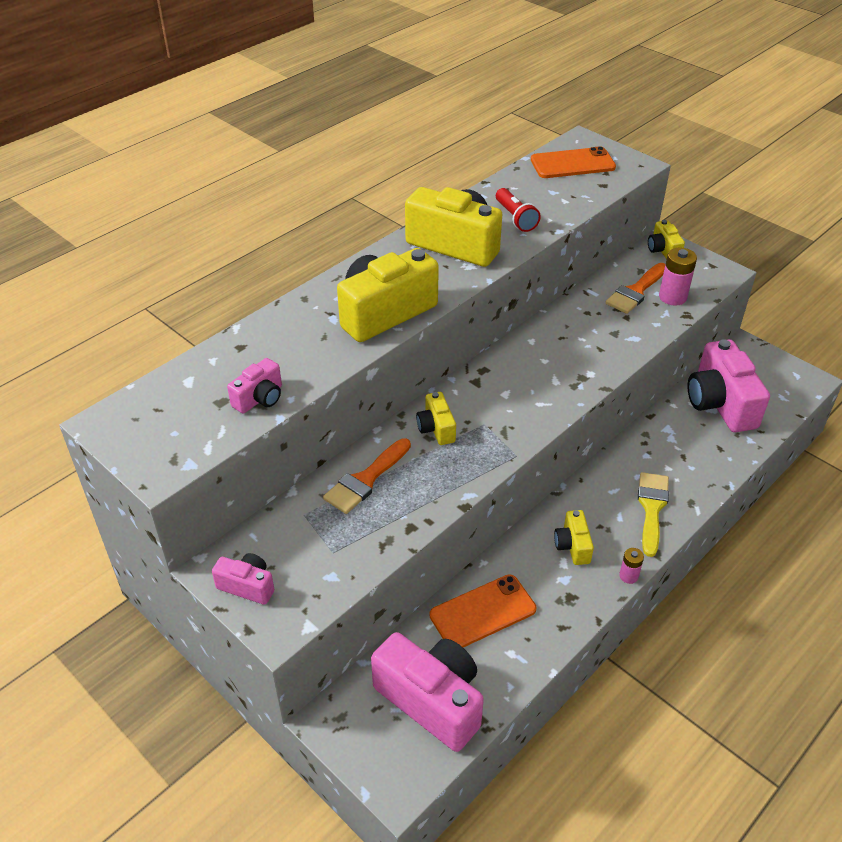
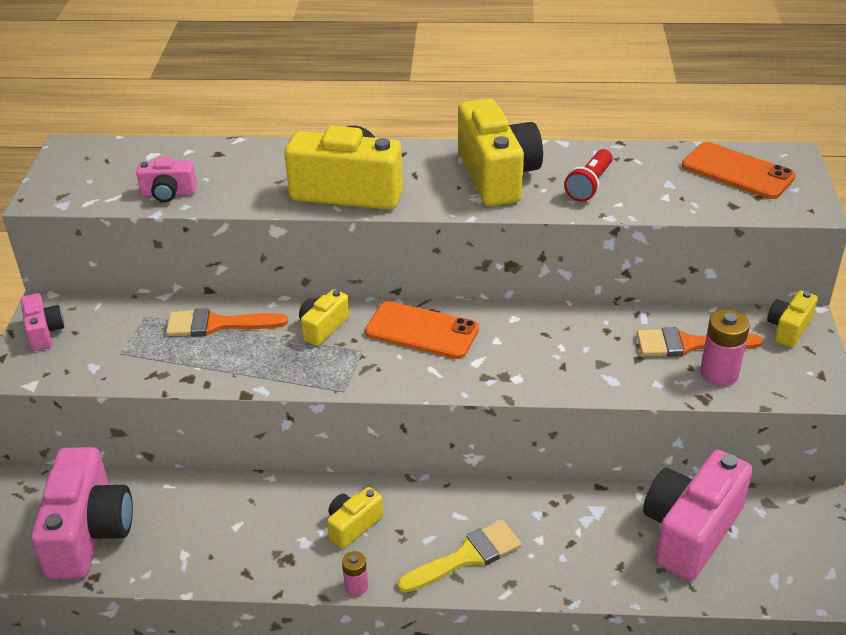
camera: 50 degrees right, 5 degrees down
orange phone [429,574,536,648] -> orange phone moved to [365,301,479,359]

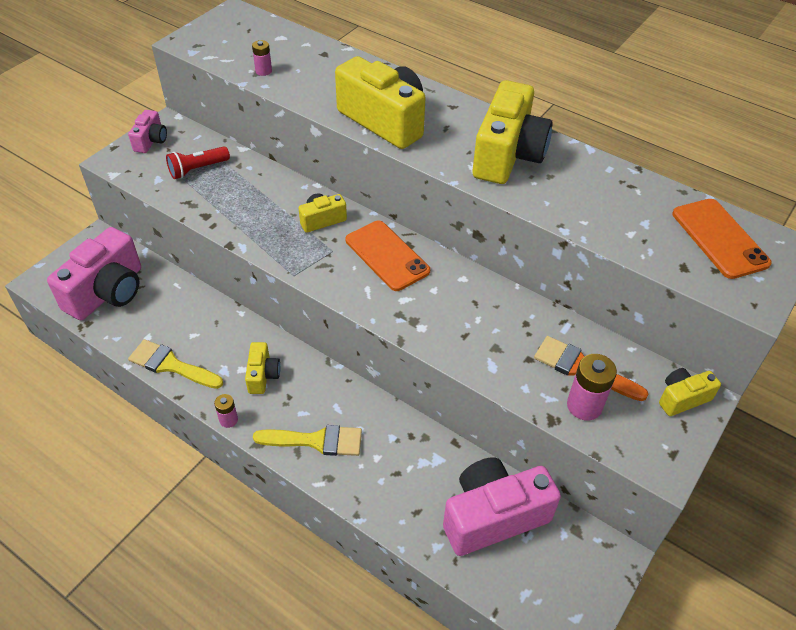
camera: 30 degrees right, 10 degrees up
pink camera [136,157,197,202] -> pink battery [252,40,272,76]
orange brush [166,308,288,336] -> none
yellow camera [327,487,383,549] -> yellow camera turned 105 degrees clockwise [245,342,281,394]
red flashlight [564,149,613,202] -> red flashlight moved to [166,146,230,179]
none -> yellow brush [128,339,223,389]

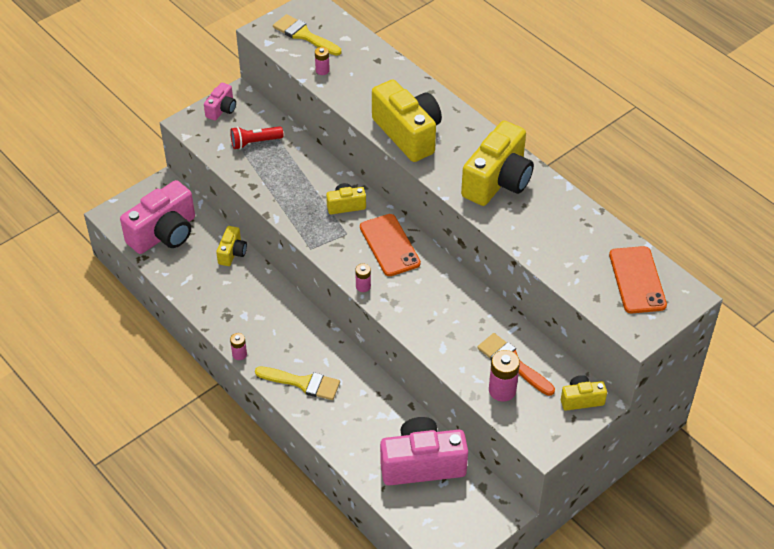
camera: 15 degrees right, 0 degrees up
yellow brush [128,339,223,389] -> yellow brush moved to [273,14,341,56]
yellow camera [245,342,281,394] -> yellow camera moved to [216,226,247,266]
none -> pink battery [355,264,371,292]

